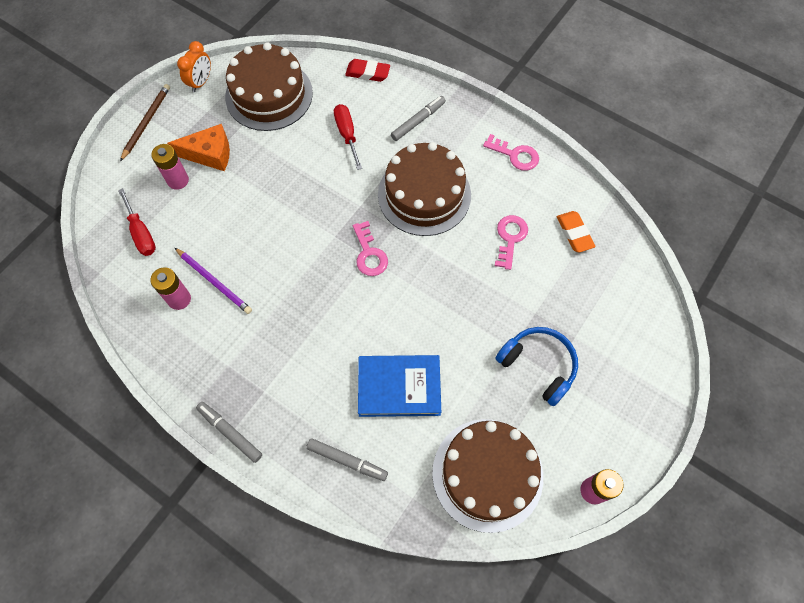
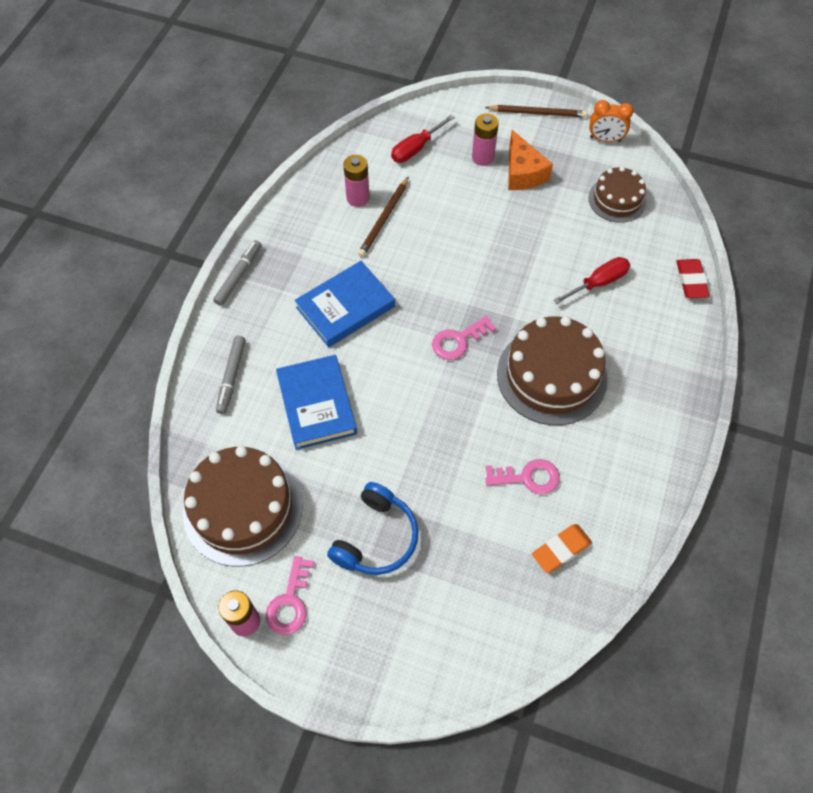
camera: 75 degrees right, 5 degrees down
purple pencil [175,248,252,314] -> brown pencil [358,177,409,257]
brown cake [225,42,313,131] -> brown cake [588,167,646,223], size x0.58
grey marker [391,96,446,141] -> none
pink key [483,134,539,171] -> pink key moved to [265,556,315,635]
none -> blue book [295,261,395,347]

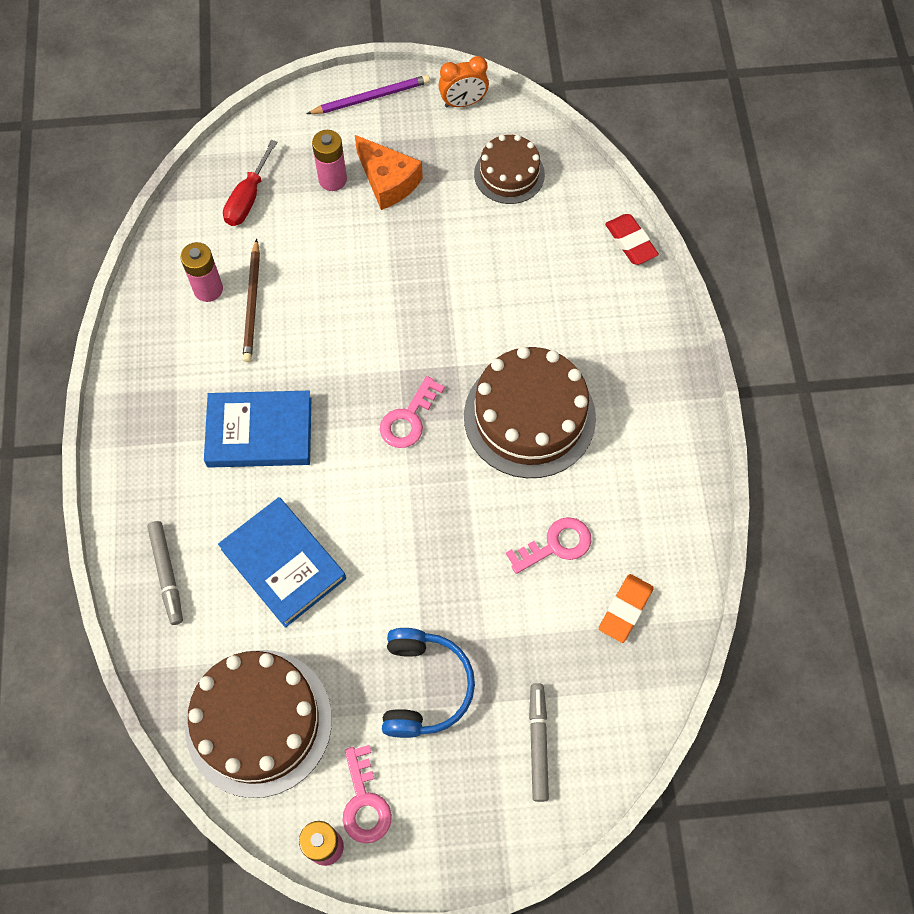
camera: 25 degrees left, 5 degrees up
grey marker [213,240,261,306] -> grey marker moved to [529,683,549,802]
blue book [295,261,395,347] -> blue book turned 60 degrees clockwise [204,391,311,468]
brown pencil [485,105,588,117] -> purple pencil [307,75,430,114]
red screwdriver [553,257,630,304] -> none

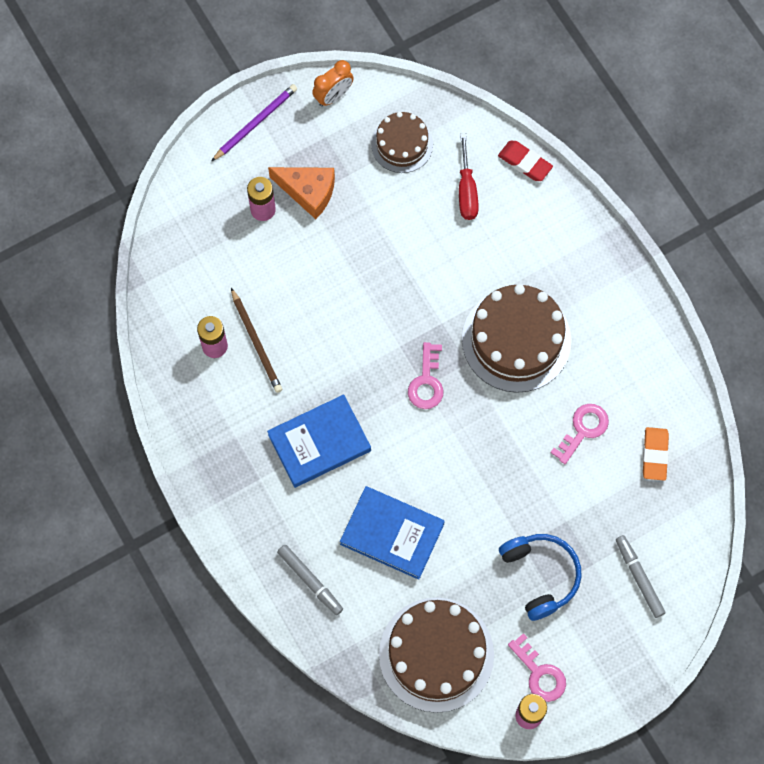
camera: 25 degrees left, 5 degrees up
red screwdriver [223,140,277,226] -> red screwdriver moved to [459,134,479,220]

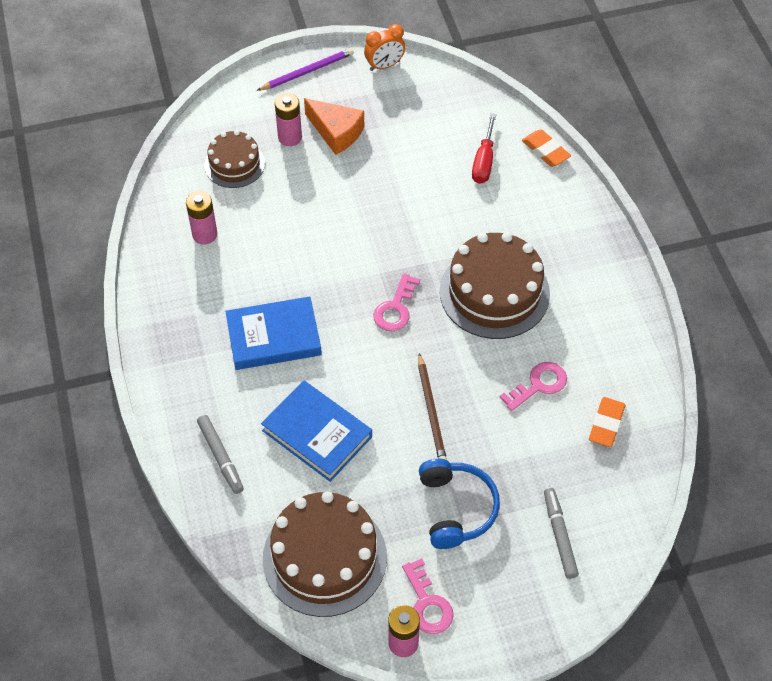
camera: 15 degrees right, 15 degrees down
brown pencil [231,288,282,393] -> brown pencil moved to [418,353,447,460]
brown cake [371,112,433,173] -> brown cake moved to [204,130,265,188]
red eraser [498,141,553,181] -> orange eraser [522,129,571,167]

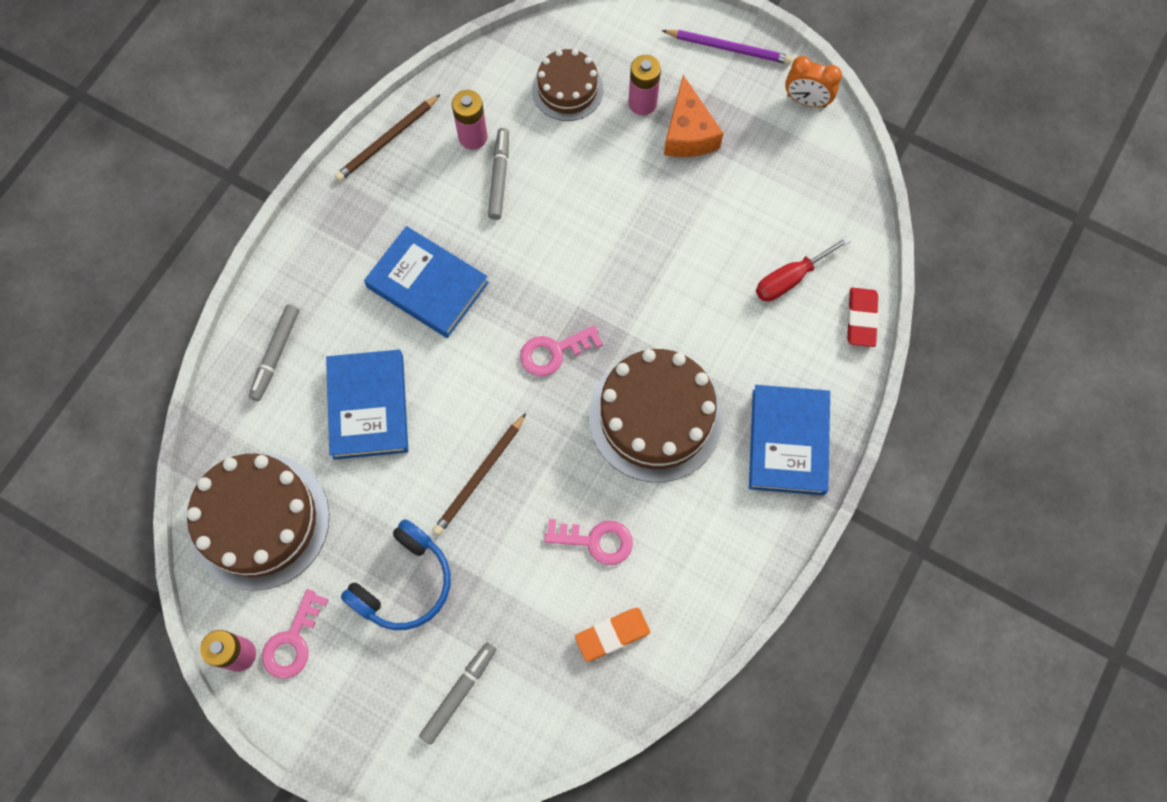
camera: 45 degrees right, 15 degrees up
orange eraser [522,129,571,167] -> red eraser [847,288,879,347]
none -> brown pencil [335,94,441,181]
none -> grey marker [488,128,509,220]
none -> blue book [749,385,830,495]

